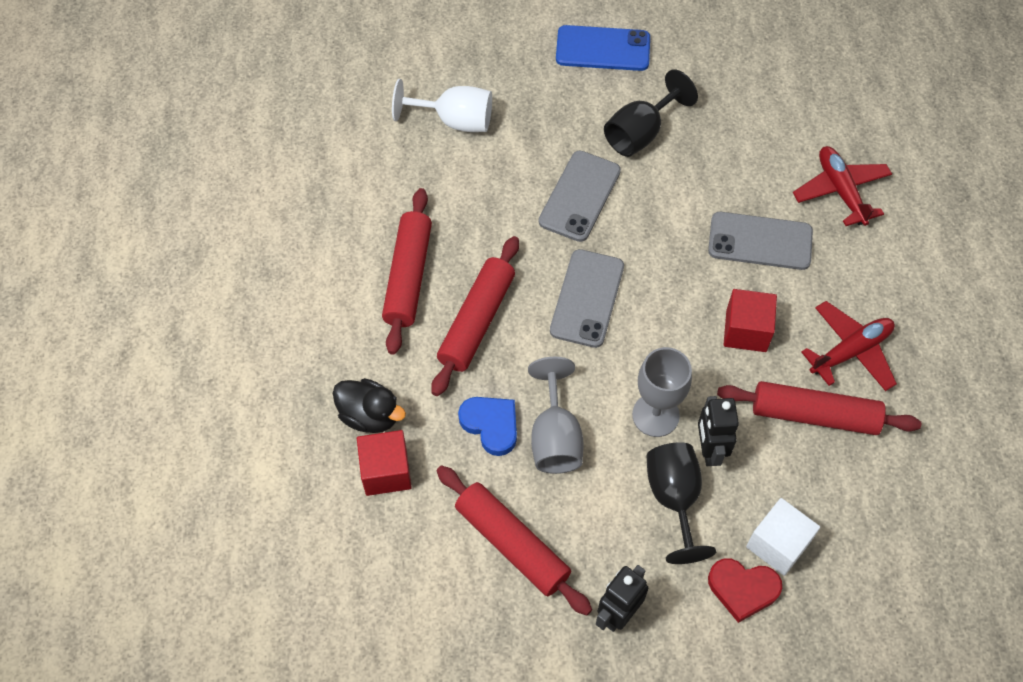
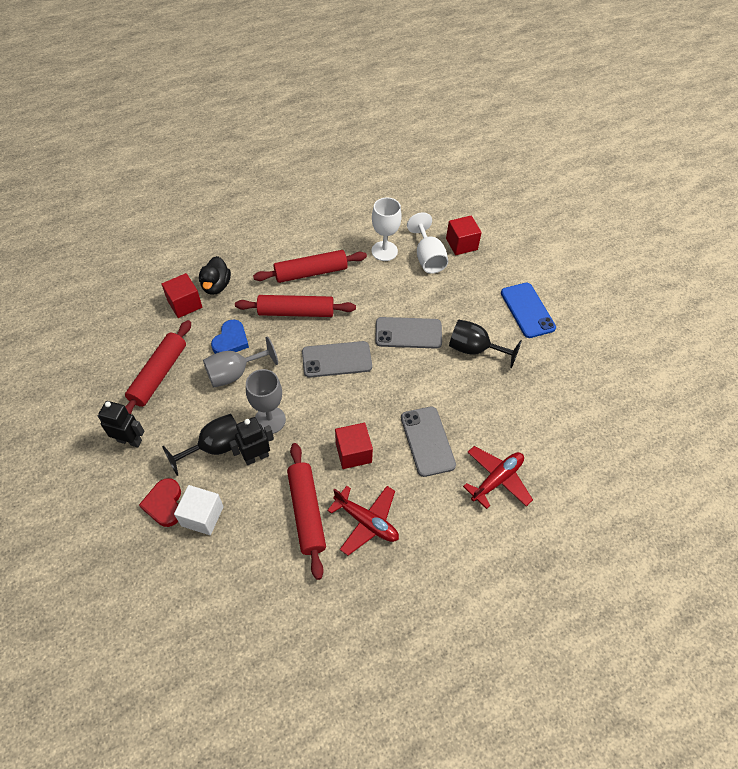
camera: 65 degrees right, 5 degrees down
none -> white goblet [372,197,402,261]
none -> red cube [446,215,482,255]

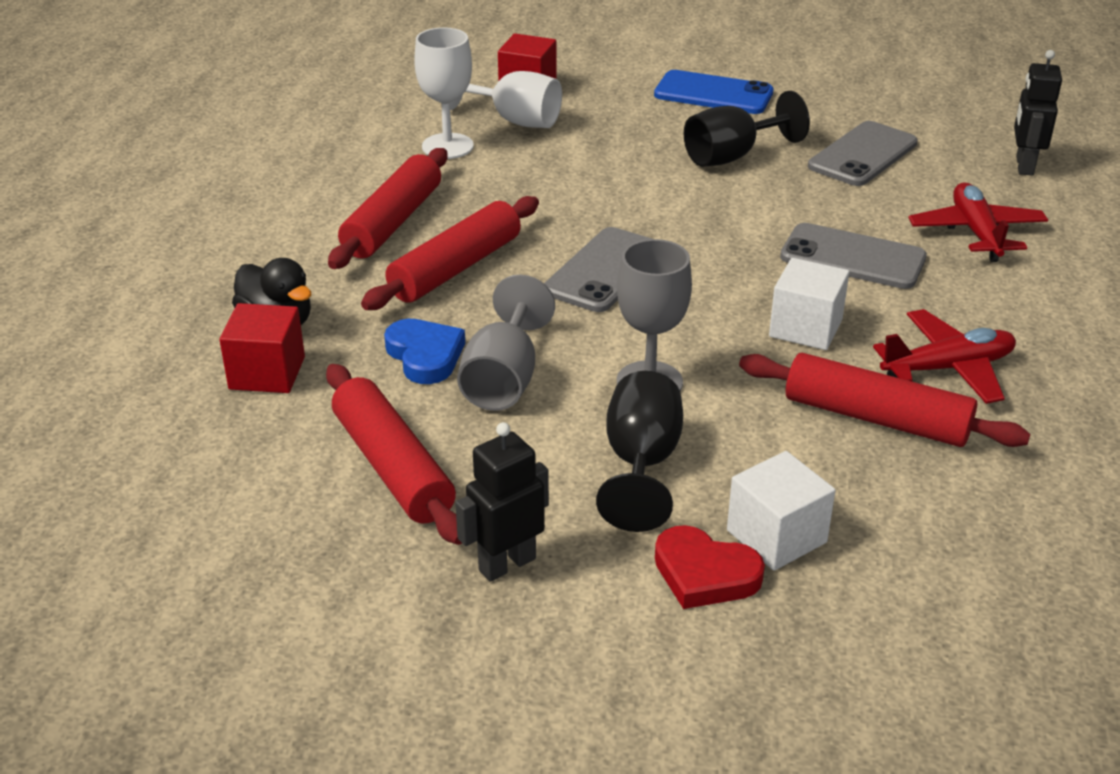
camera: 50 degrees left, 20 degrees down
black robot [229,417,274,465] -> black robot moved to [1014,50,1062,175]
red cube [335,423,373,469] -> white cube [769,258,849,350]
grey phone [375,317,442,349] -> grey phone moved to [808,121,918,186]

